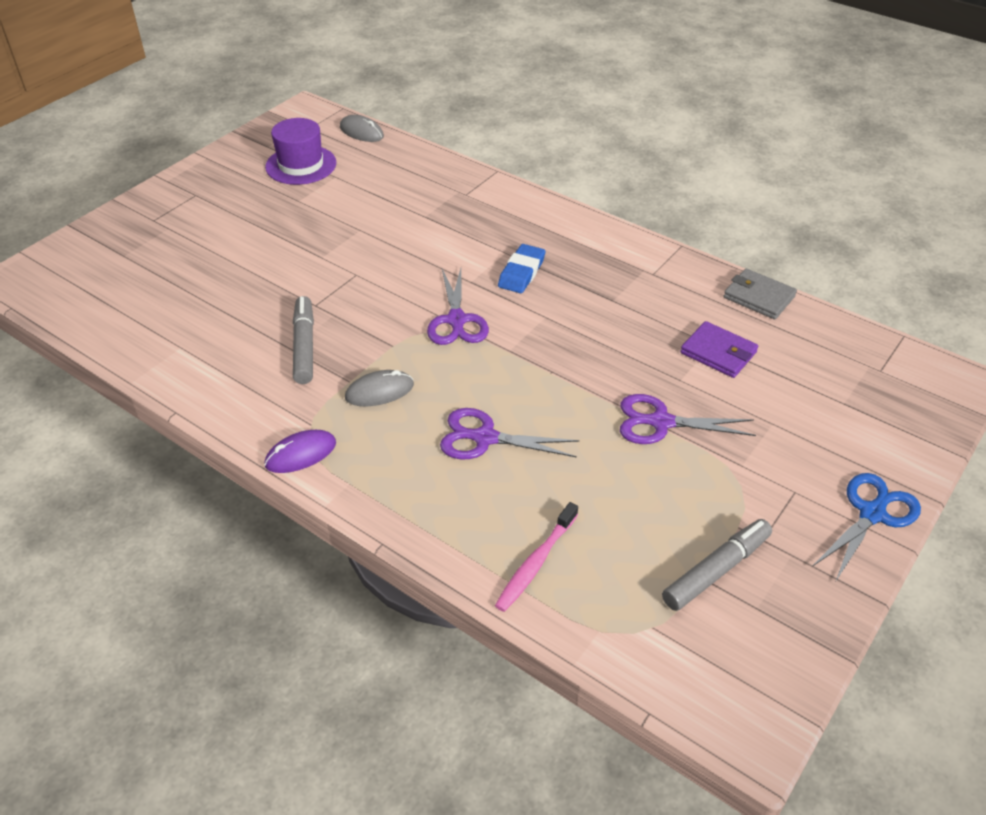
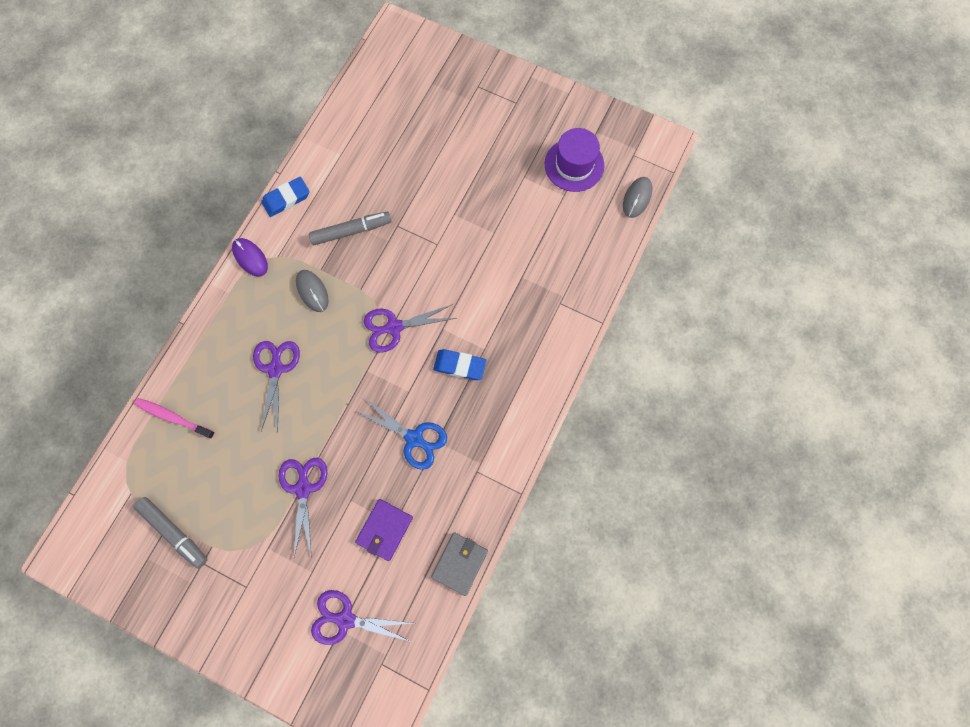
camera: 80 degrees right, 30 degrees up
blue scissors [812,473,921,581] -> blue scissors moved to [356,398,447,470]
none -> blue eraser [261,177,310,217]
none -> purple scissors [311,590,413,645]

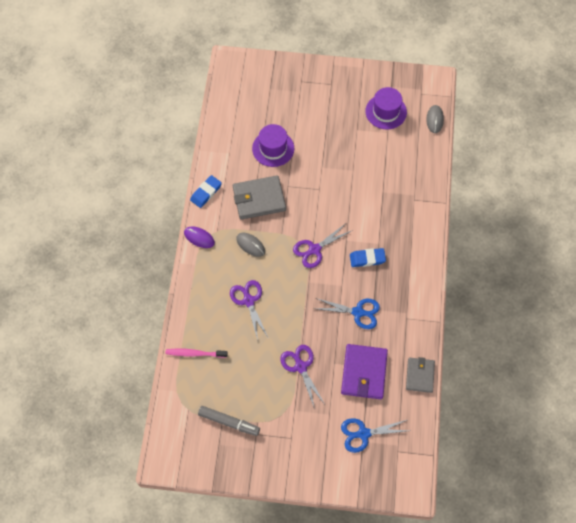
camera: 20 degrees left, 10 degrees down
grey marker [309,211,392,245] -> grey wallet [233,175,286,220]
purple scissors [311,590,413,645] -> blue scissors [341,418,408,453]
purple wallet [355,499,413,561] -> purple wallet [341,344,388,399], size x1.56
none -> purple hat [252,124,294,167]

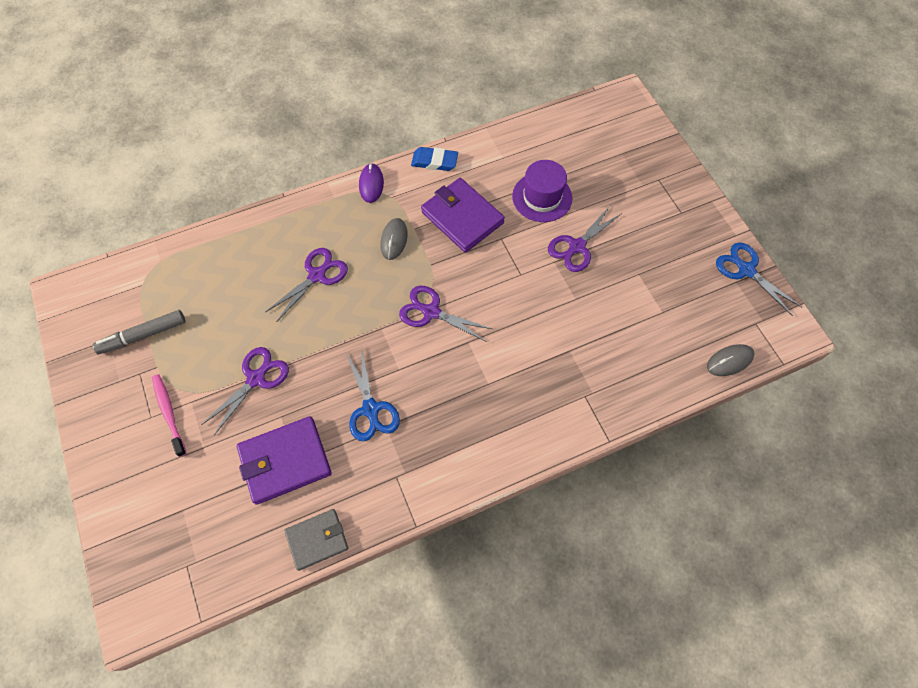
camera: 60 degrees right, 0 degrees up
pink toothbrush [166,349,228,358] -> pink toothbrush moved to [152,374,187,457]
grey marker [198,406,260,436] -> grey marker turned 75 degrees clockwise [92,310,185,354]
grey wallet [233,175,286,220] -> purple wallet [421,178,505,253]
blue scissors [341,418,408,453] -> blue scissors moved to [716,243,802,316]
blue eraser [350,248,386,267] -> none
purple hat [366,87,407,129] -> none
none -> purple scissors [548,206,622,272]

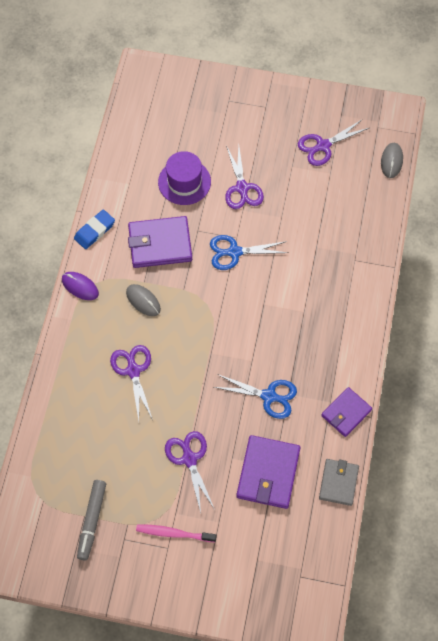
camera: 55 degrees left, 0 degrees up
purple scissors [399,286,492,342] -> purple scissors moved to [298,119,369,166]
blue scissors [716,243,802,316] -> blue scissors moved to [210,235,288,270]
none -> purple wallet [321,387,372,437]

